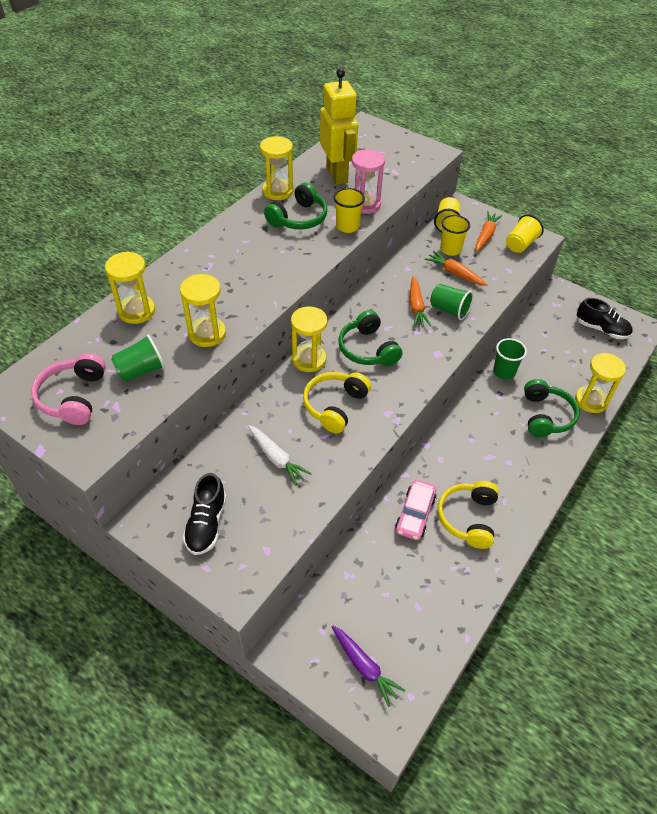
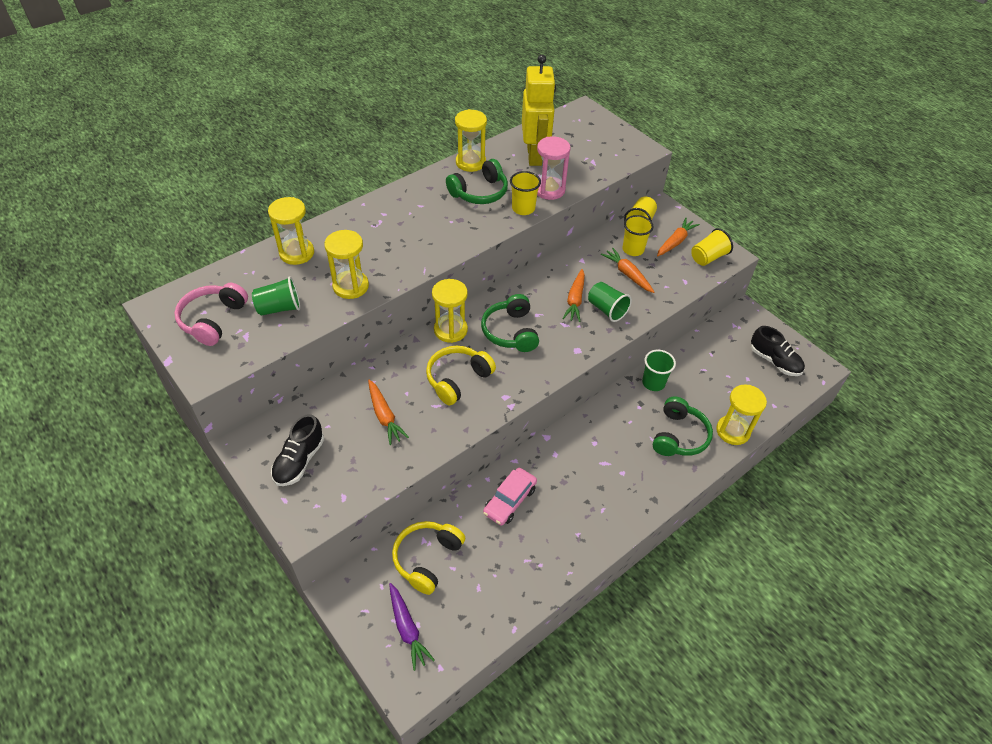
camera: 15 degrees right, 0 degrees up
white carrot [248,425,312,486] -> orange carrot [368,380,409,445]
yellow headphones [438,481,499,549] -> yellow headphones moved to [392,521,465,595]

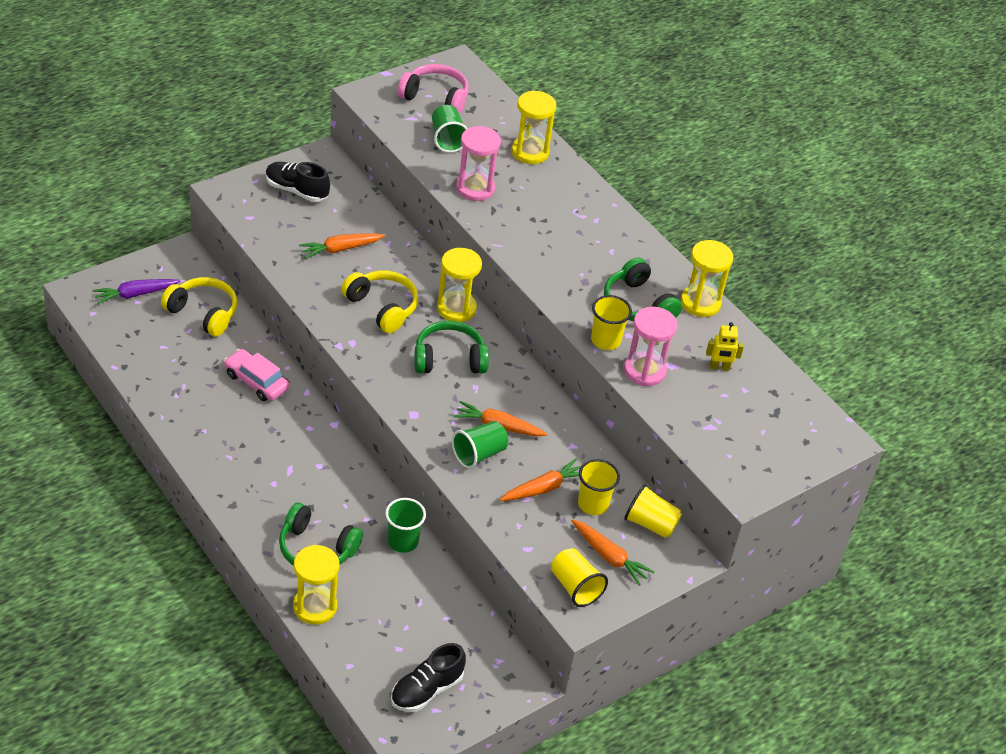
camera: 90 degrees right, 5 degrees down
yellow hourglass [324,230,369,299] -> pink hourglass [456,126,501,201]
yellow robot [522,55,556,166] -> yellow robot [706,322,744,371], size x0.42

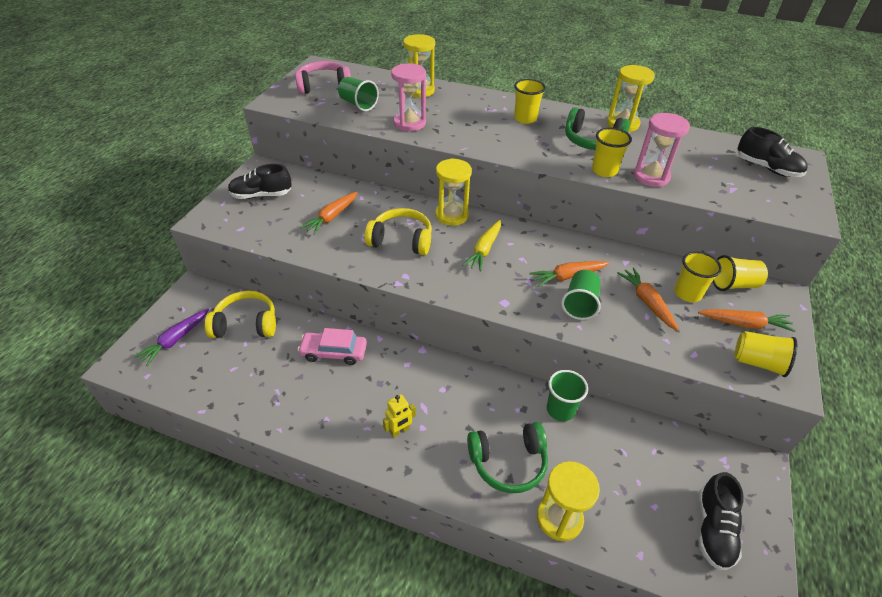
camera: 30 degrees left, 0 degrees up
green headphones [414,321,489,374] -> yellow carrot [462,220,501,271]
orange carrot [500,459,581,501] -> orange carrot turned 45 degrees counterclockwise [617,267,679,331]
yellow robot [706,322,744,371] -> yellow robot moved to [383,394,416,438]
none -> yellow cup [514,79,546,124]
none -> black shoe [737,127,808,177]

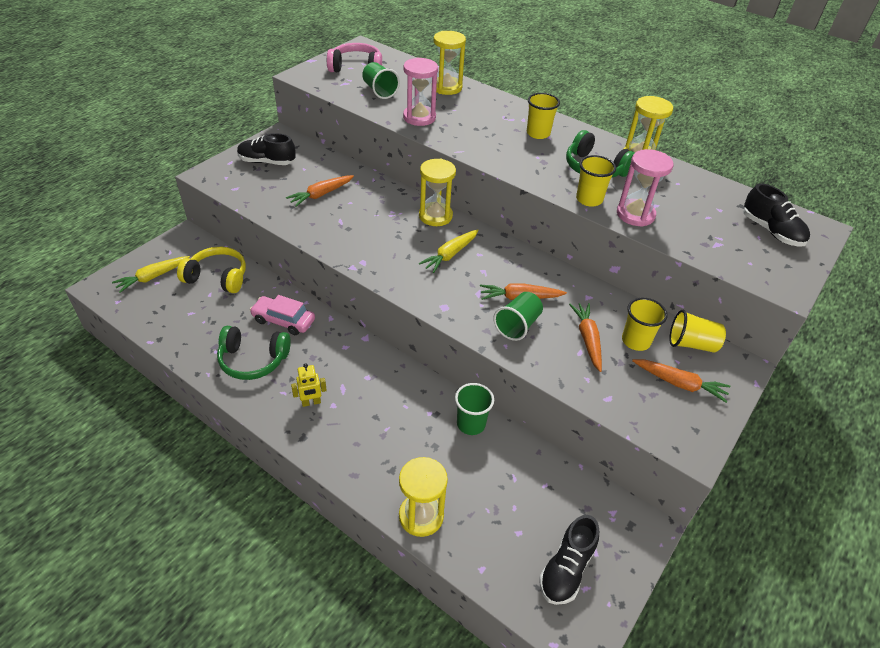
camera: 15 degrees right, 0 degrees up
purple carrot [134,309,209,366] -> yellow carrot [112,256,190,293]
yellow headphones [364,208,432,255] -> none
green headphones [467,422,548,493] -> green headphones moved to [217,326,291,380]
yellow cup [735,331,797,377] -> none

